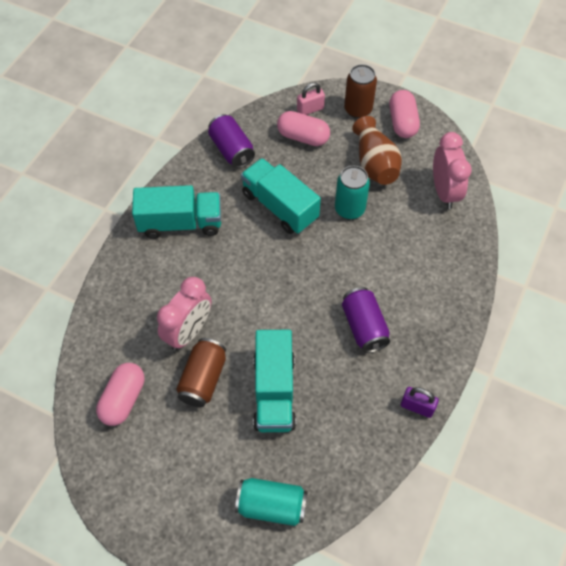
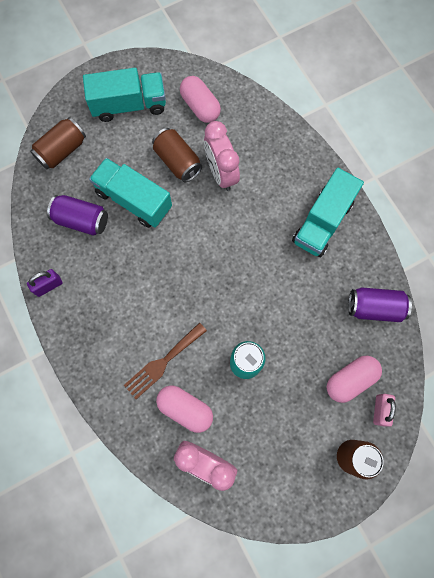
camera: 125 degrees right, 15 degrees up
turquoise can [235,478,308,526] -> brown can [30,117,86,169]
turquoise truck [241,158,321,234] -> turquoise truck moved to [83,68,166,122]
purple can [342,287,390,353] -> purple can moved to [47,195,108,236]
brown vase [352,116,402,185] -> none
pink capsule [389,90,420,138] -> pink capsule moved to [156,385,213,433]
none -> brown fork [124,322,207,399]

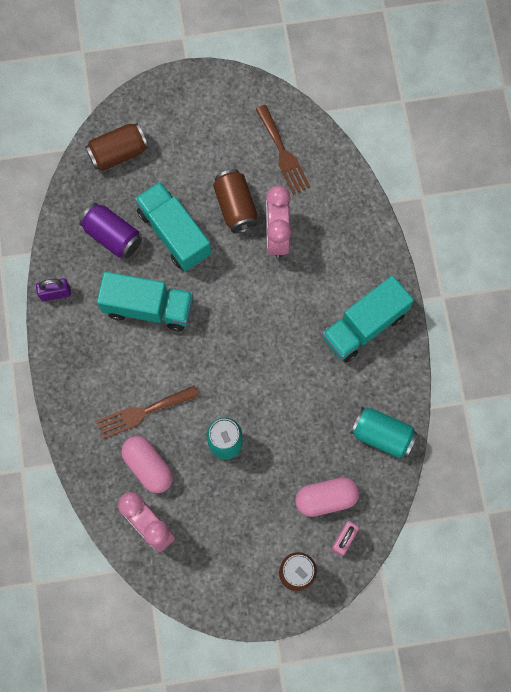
camera: 20 degrees right, 0 degrees up
turquoise truck [83,68,166,122] -> turquoise truck moved to [97,272,193,331]
pink capsule [180,76,221,123] -> brown fork [256,105,310,195]
purple can [348,288,412,322] -> turquoise can [351,407,418,458]

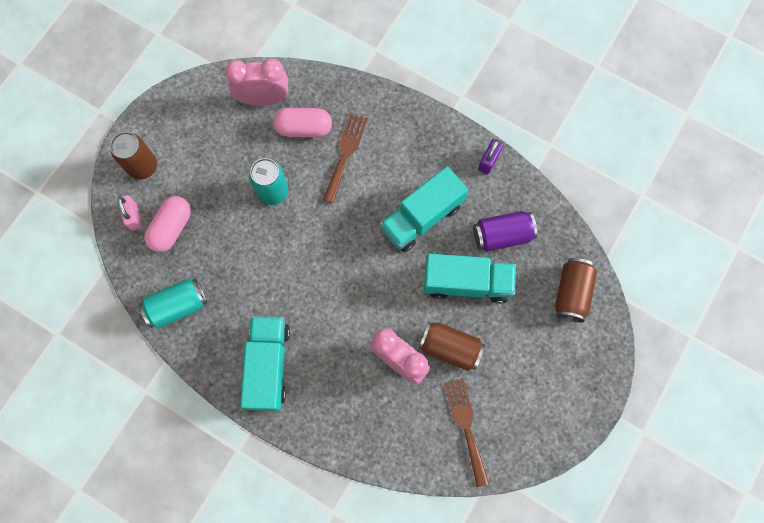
camera: 130 degrees right, 0 degrees up
brown fork [256,105,310,195] -> brown fork turned 60 degrees clockwise [444,378,489,487]

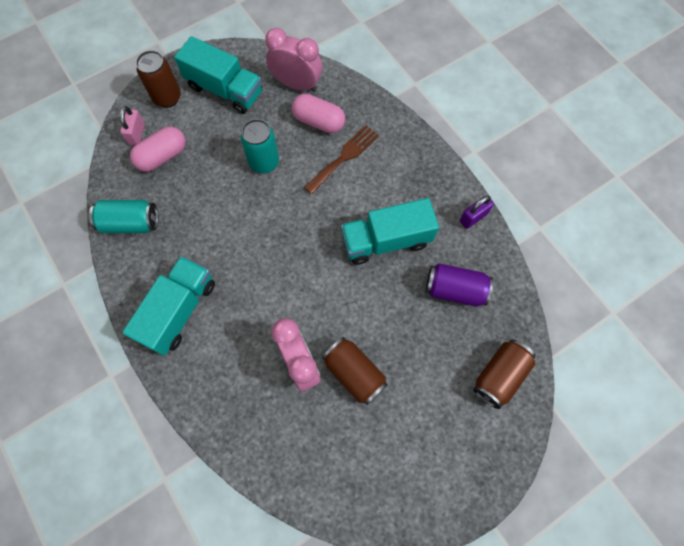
camera: 25 degrees right, 5 degrees down
turquoise truck [424,253,516,303] -> turquoise truck moved to [174,36,262,114]
brown fork [444,378,489,487] -> none

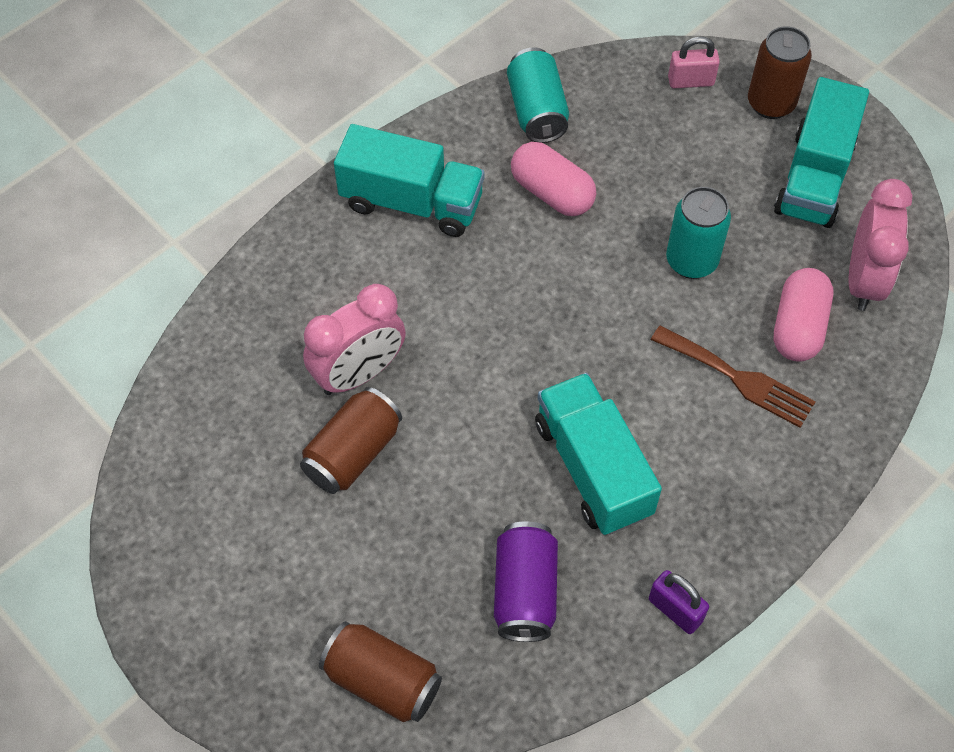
camera: 80 degrees right, 10 degrees down
pink capsule [130,126,186,172] -> pink capsule moved to [511,142,596,216]

